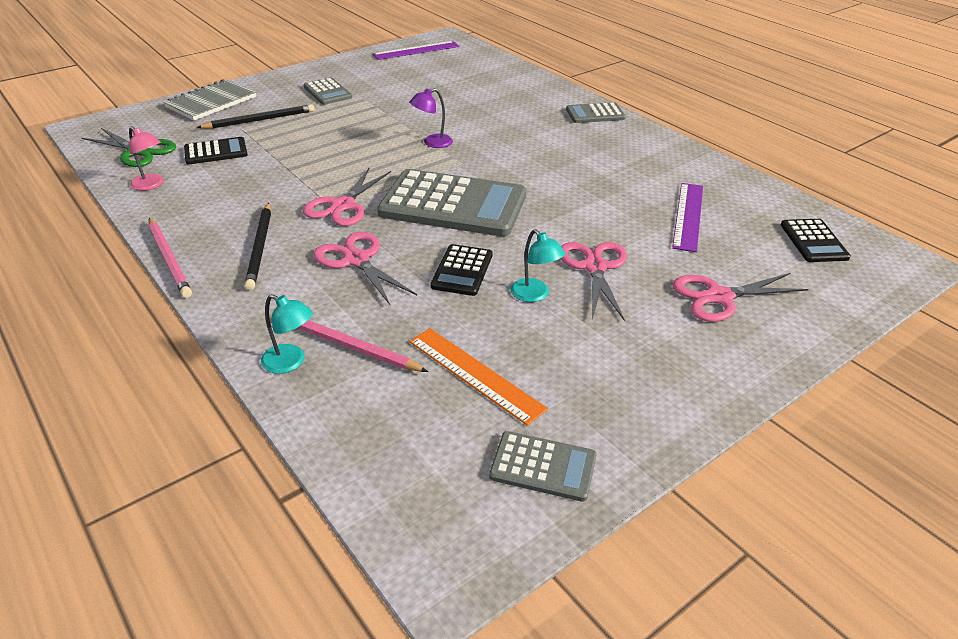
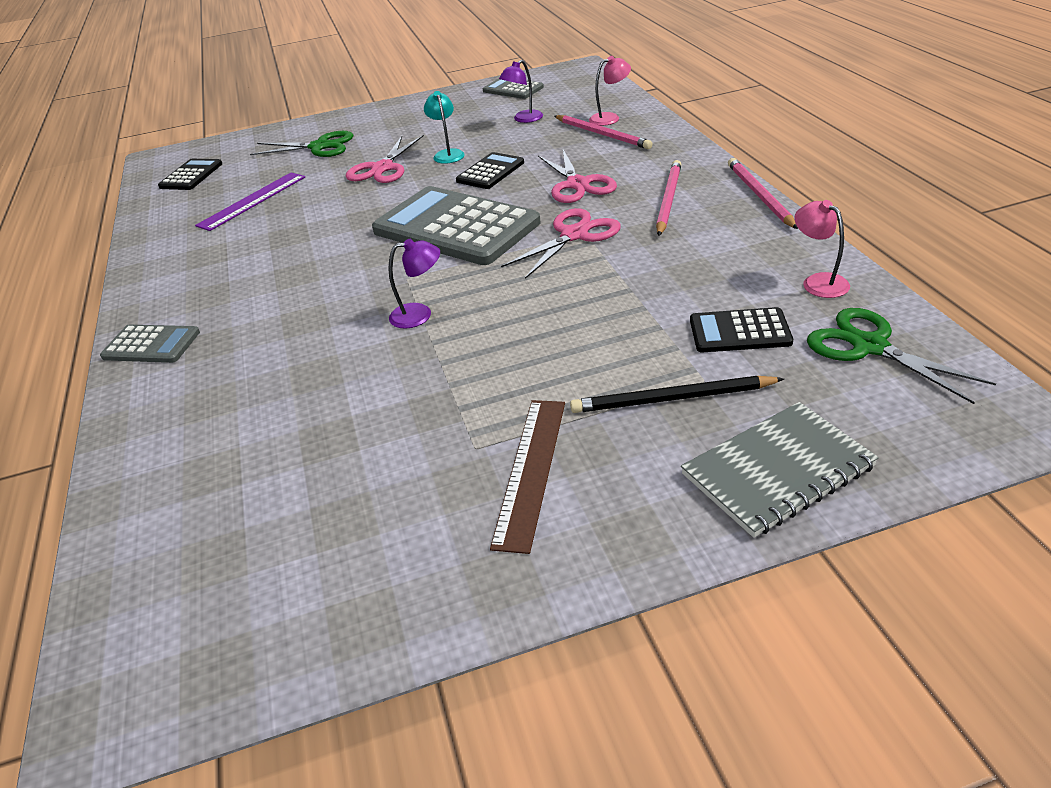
camera: 155 degrees left, 0 degrees up
black pencil [244,203,271,290] -> pink pencil [656,160,681,236]
turquoise lamp [261,294,313,374] -> none
grey calculator [303,78,352,105] -> brown ruler [490,400,565,554]
purple ruler [373,41,459,60] -> none
orange ruler [409,328,548,426] -> purple lamp [499,60,543,123]
pink scissors [673,273,809,322] -> green scissors [250,131,353,157]
none -> pink lamp [589,56,631,126]

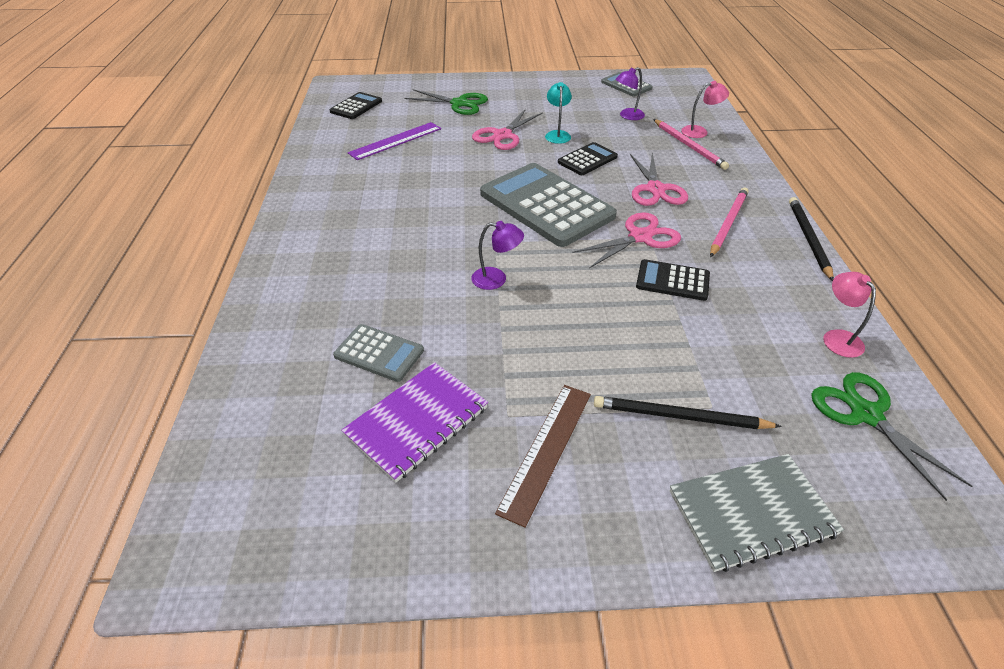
camera: 10 degrees right, 5 degrees up
grey calculator [100,325,200,363] -> grey calculator moved to [333,324,424,382]
black calculator [690,307,793,352] -> black calculator moved to [636,259,710,301]
pink pencil [728,158,798,229] -> black pencil [789,197,834,281]
none -> purple notebook [341,362,488,483]

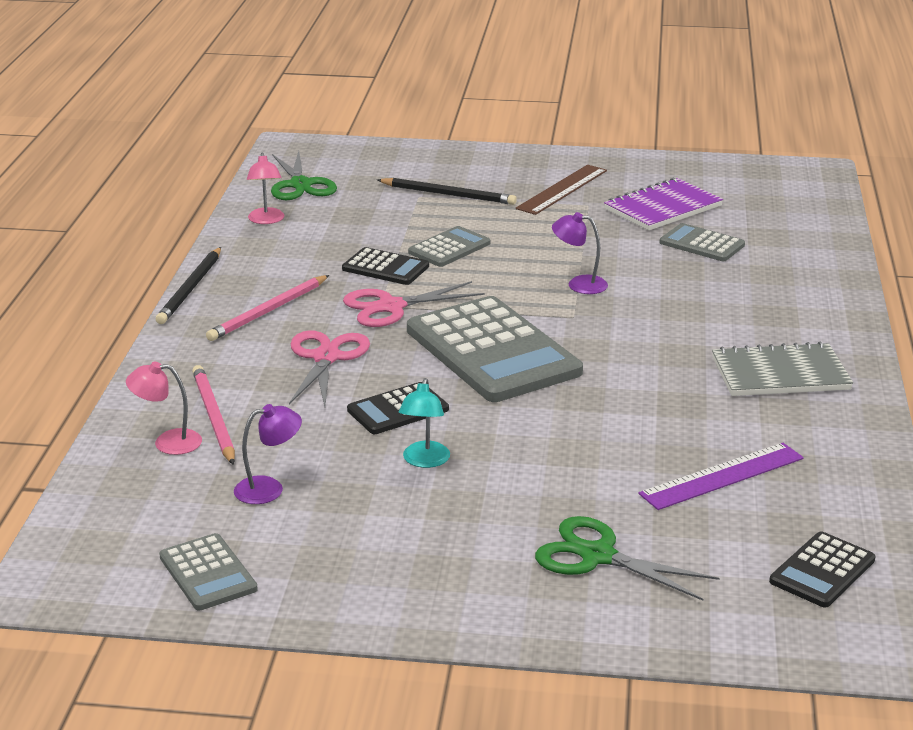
camera: 170 degrees left, 15 degrees down
pink scissors [472,109,543,150] -> none
grey notebook [670,454,844,572] -> grey notebook moved to [712,341,853,396]
none -> grey calculator [408,226,490,267]

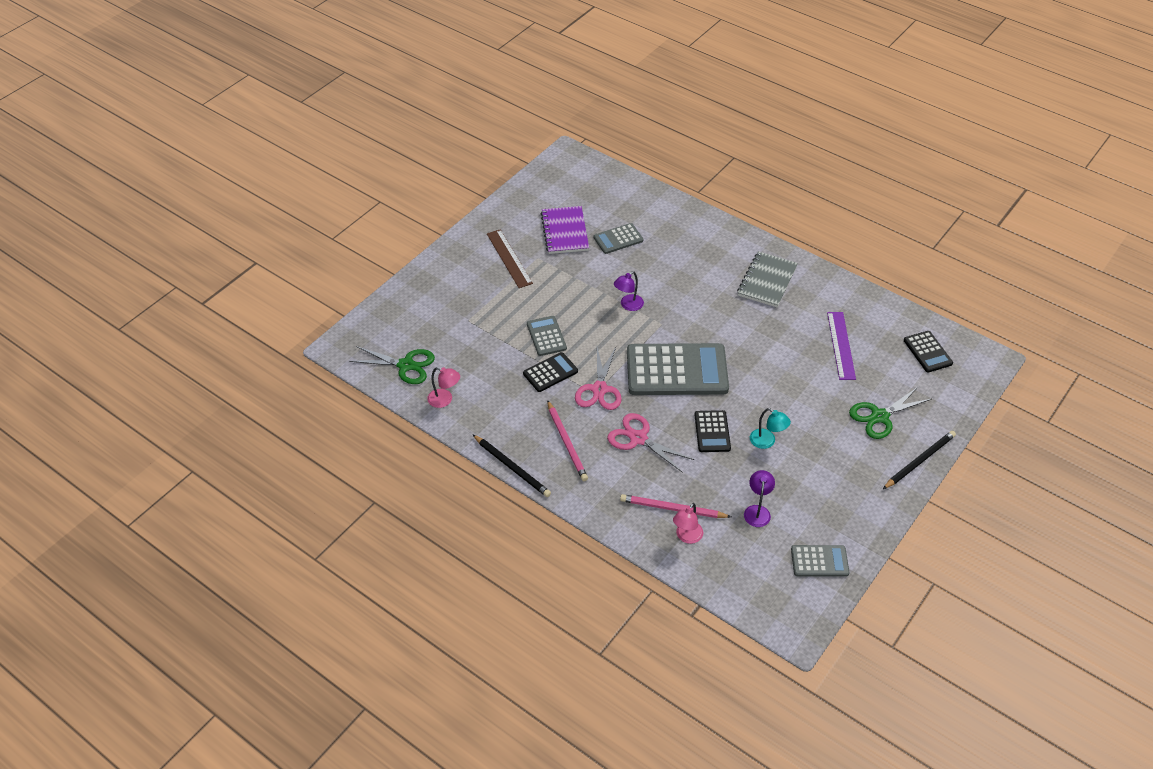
camera: 60 degrees left, 20 degrees up
black pencil [377,178,517,205] -> black pencil moved to [883,431,956,489]

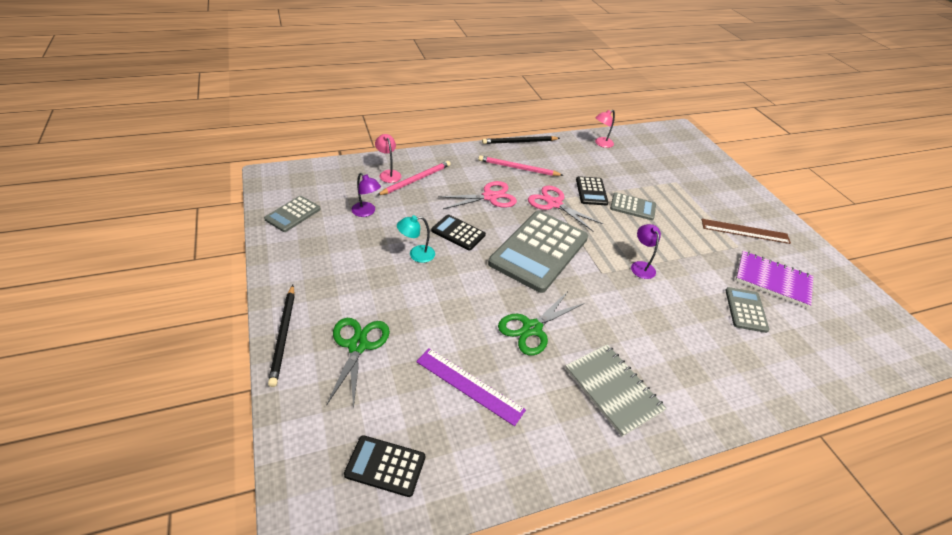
camera: 120 degrees right, 5 degrees down
green scissors [349,346,435,384] -> green scissors moved to [498,291,584,355]

